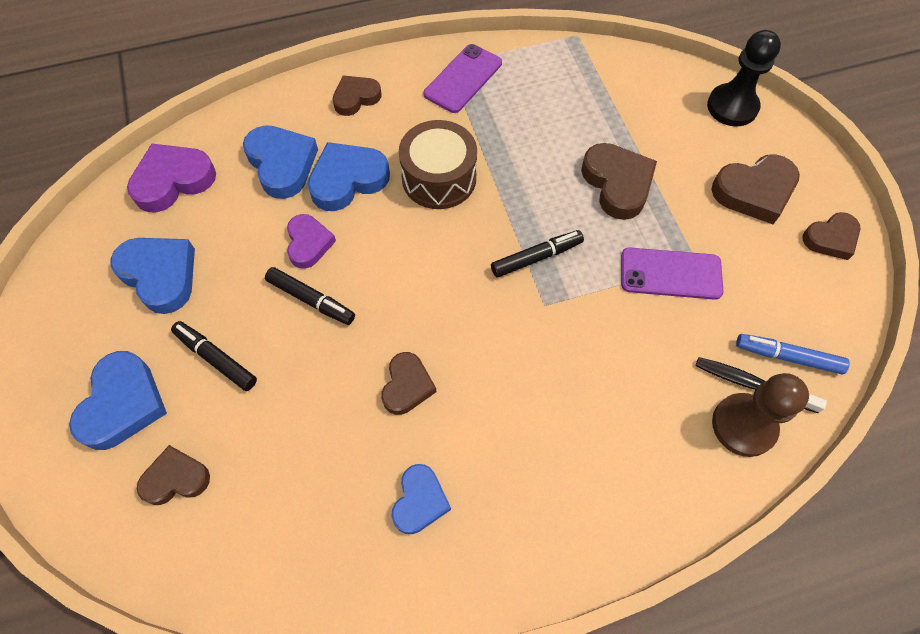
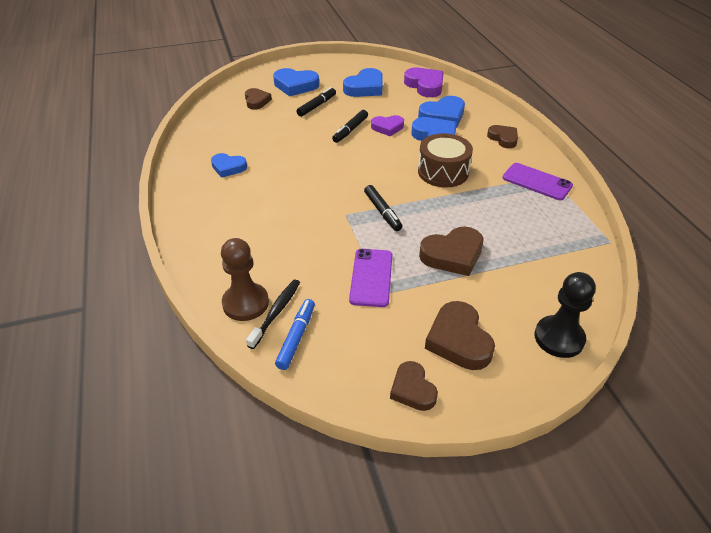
camera: 90 degrees right, 20 degrees down
brown heart [381,352,436,415] -> none

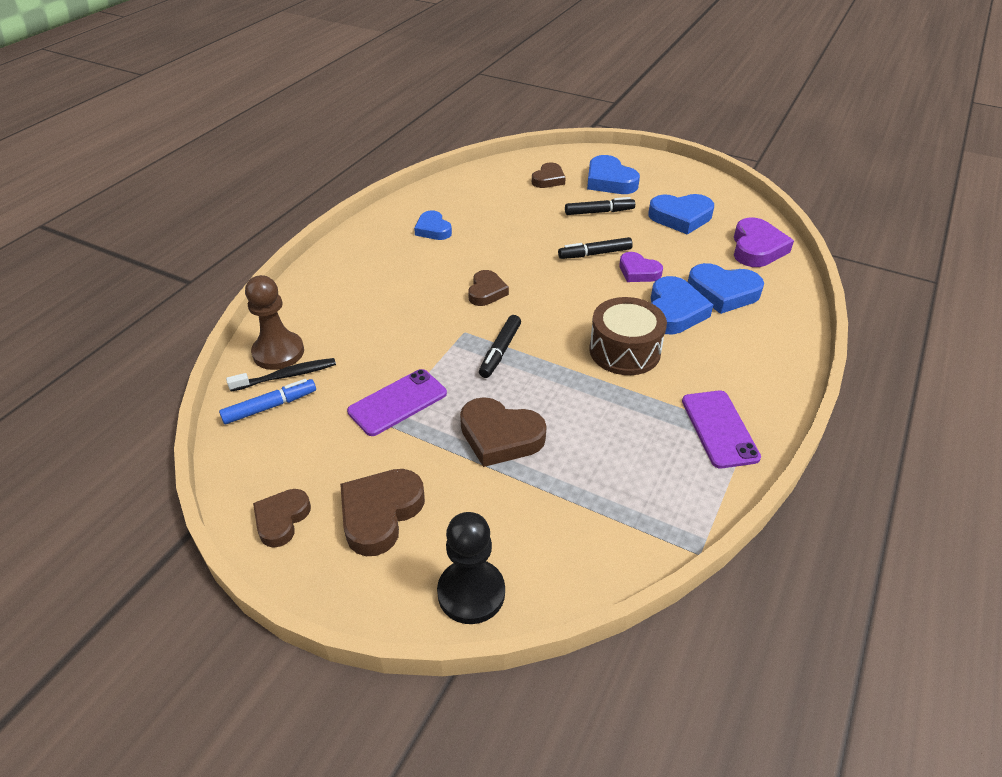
camera: 45 degrees right, 0 degrees up
brown heart [487,125,518,148] -> brown heart moved to [468,270,509,306]

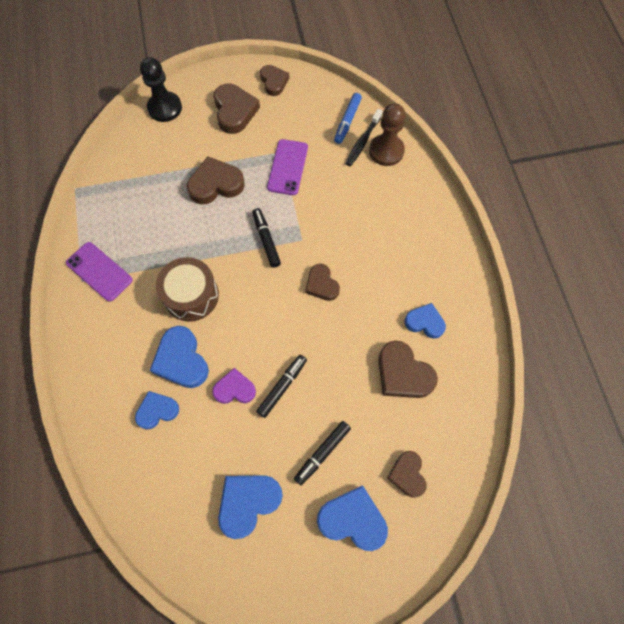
camera: 140 degrees right, 25 degrees up
blue heart [688,263,764,314] -> blue heart [135,391,179,430], size x0.65
purple heart [734,218,794,267] -> none
none -> brown heart [378,341,438,398]

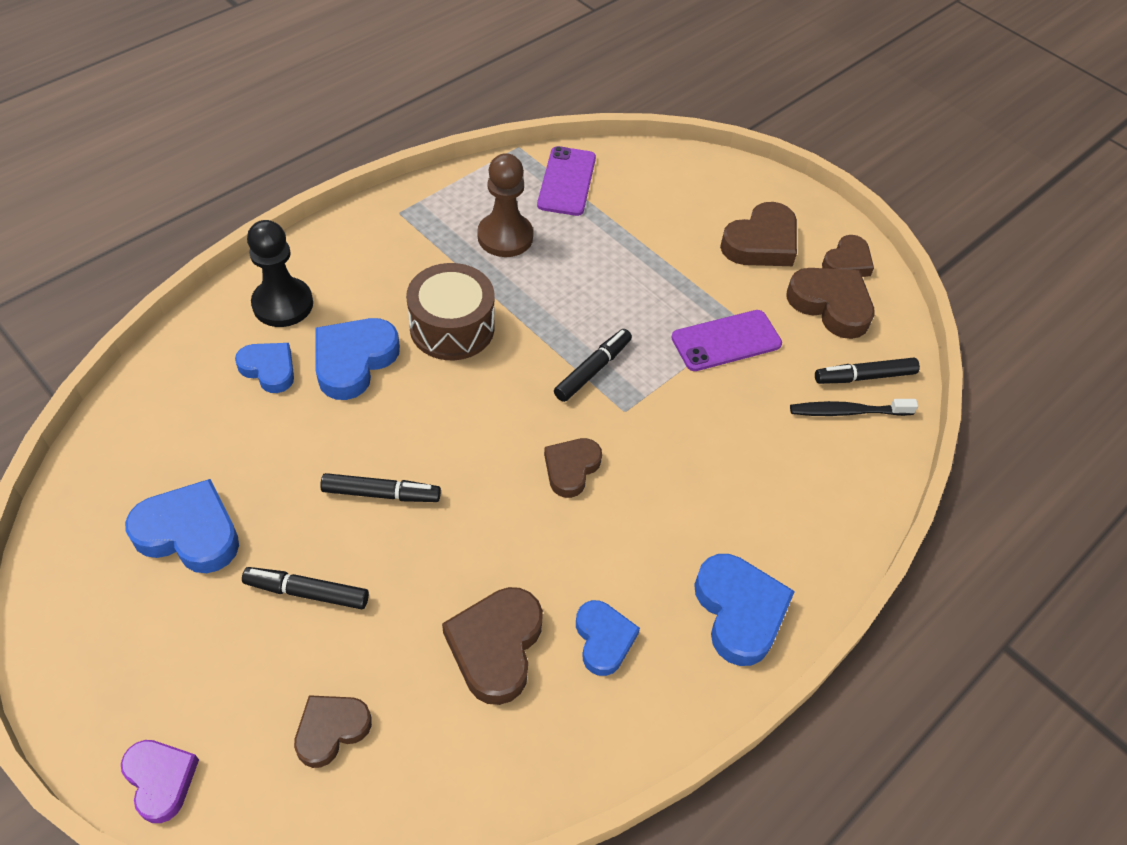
camera: 55 degrees right, 15 degrees down
purple phone [66,242,133,302] -> purple phone moved to [537,146,596,216]
black pawn [140,57,182,122] -> black pawn moved to [247,220,313,327]
brown heart [187,156,245,205] -> brown heart moved to [786,268,875,339]
purple heart [212,368,256,404] -> purple heart moved to [121,740,199,823]
blue heart [317,485,388,551] -> blue heart moved to [694,554,795,666]
blue marker [334,93,362,144] -> black marker [815,358,920,384]
brown pawn [369,103,405,166] -> brown pawn moved to [477,153,533,257]

